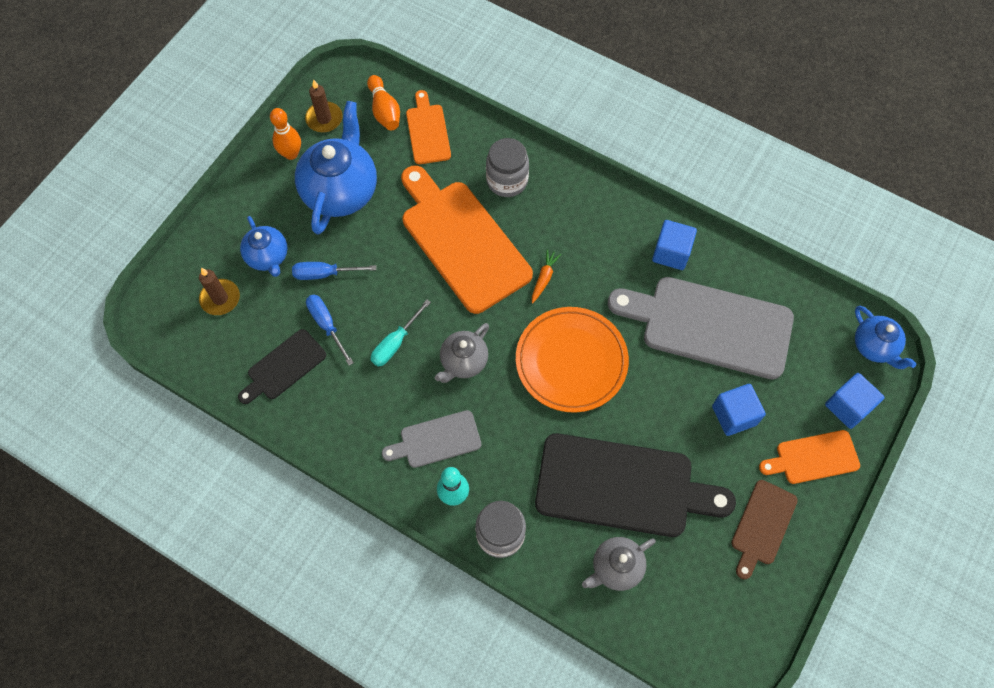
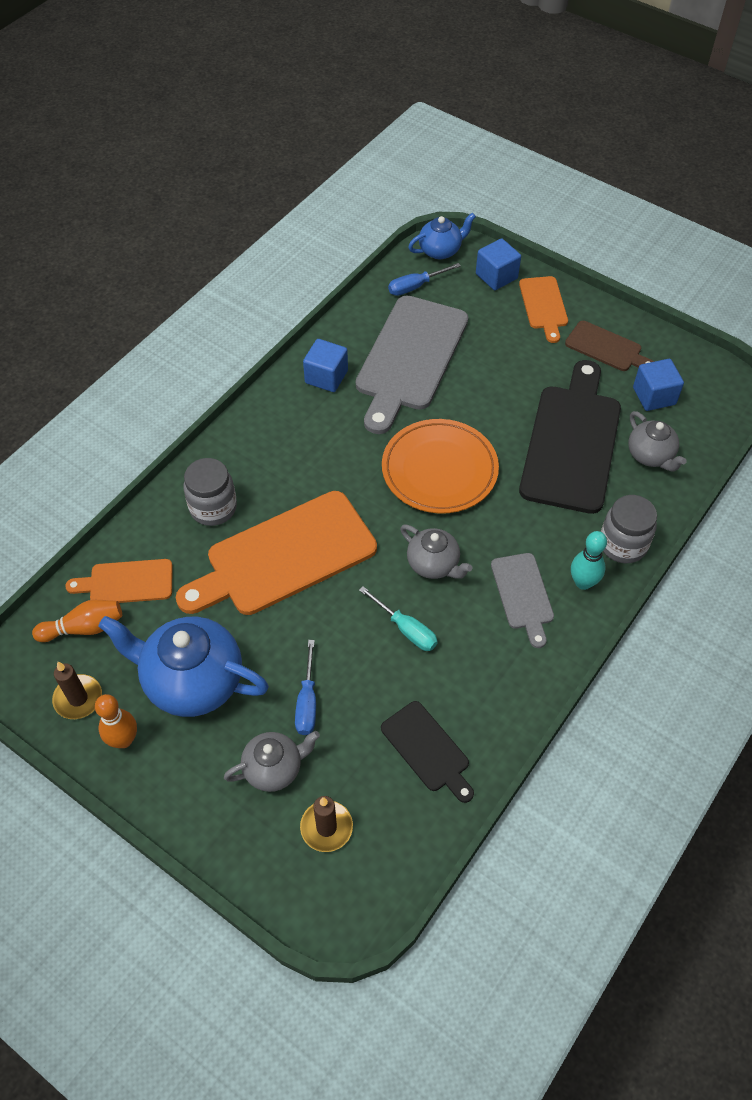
camera: 85 degrees left, 10 degrees down
blue teapot [240,216,287,277] -> grey teapot [224,731,320,792]
blue screwdriver [306,295,354,365] -> blue screwdriver moved to [388,263,461,296]
orange carrot [532,249,561,303] -> none
blue cube [712,384,766,436] -> blue cube moved to [633,359,684,411]

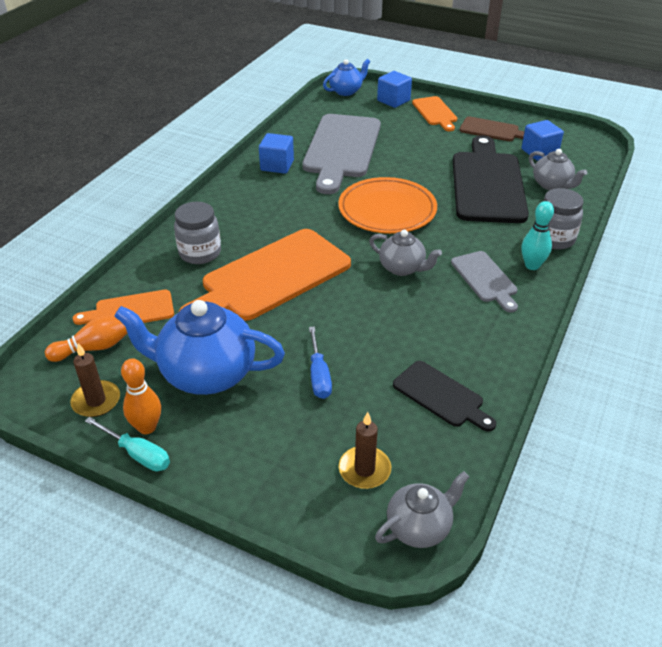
camera: 10 degrees left, 15 degrees down
grey teapot [224,731,320,792] -> grey teapot moved to [375,471,469,548]
turquoise screwdriver [359,586,438,651] -> turquoise screwdriver moved to [85,417,170,471]
blue screwdriver [388,263,461,296] -> none

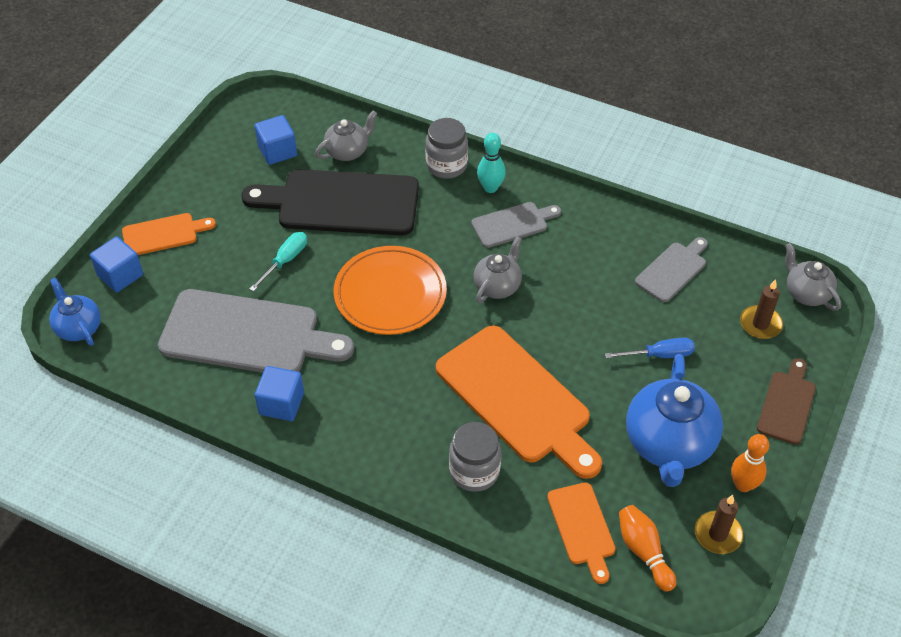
camera: 90 degrees left, 10 degrees up
turquoise screwdriver [85,417,170,471] -> turquoise screwdriver moved to [249,232,307,292]
black cutting board [393,361,496,432] -> grey cutting board [635,237,708,302]
brown cutting board [459,117,525,141] -> brown cutting board moved to [757,358,816,445]

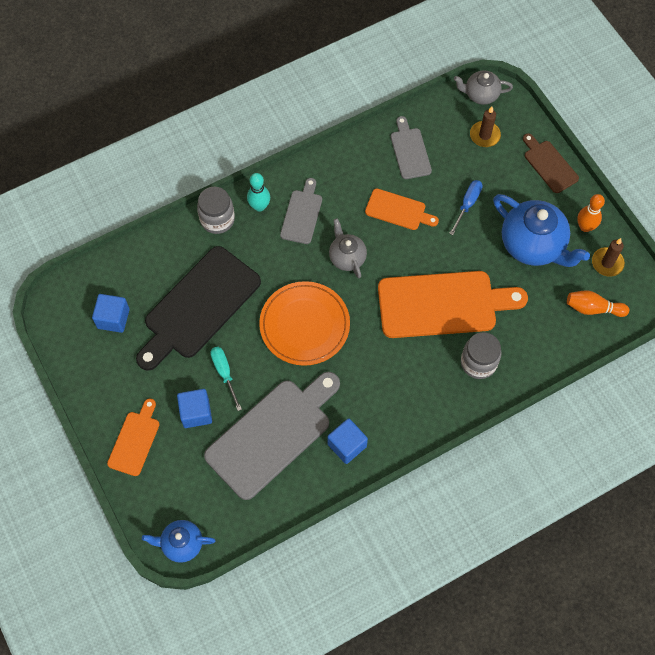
camera: 55 degrees left, 15 degrees up
blue cube [90,237,143,292] -> blue cube moved to [177,389,212,428]
grey teapot [315,110,377,161] -> none
orange cutting board [547,483,616,584] -> orange cutting board moved to [365,188,439,230]

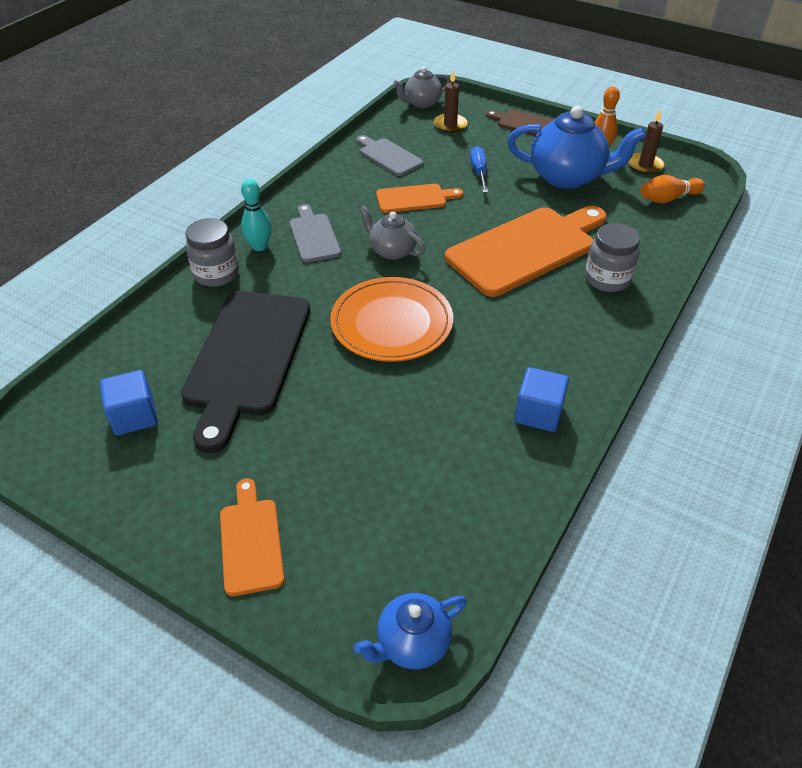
camera: 30 degrees left, 20 degrees down
blue cube [177,389,212,428] -> none
grey cutting board [204,372,340,500] -> none
turquoise screwdriver [210,347,242,411] -> none

